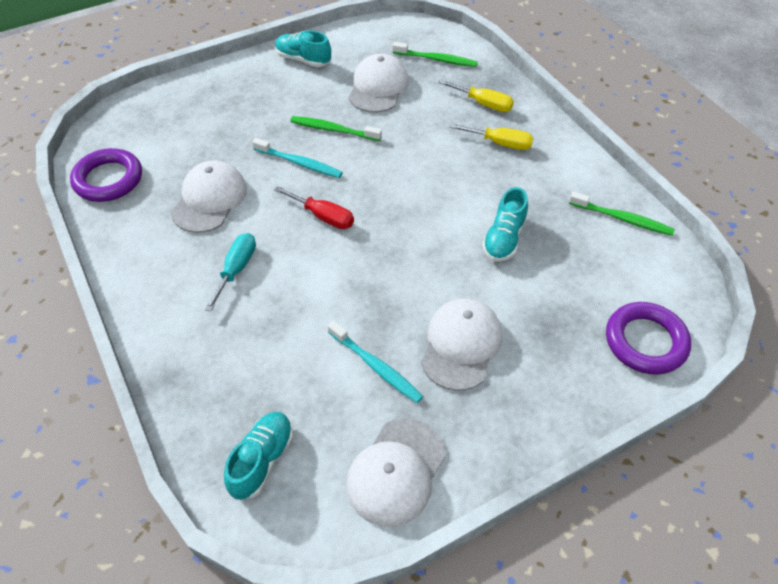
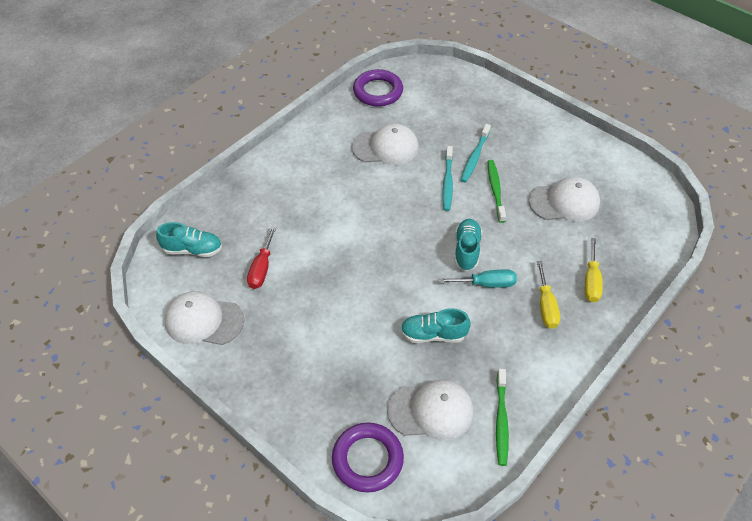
camera: 70 degrees right, 0 degrees up
turquoise screwdriver [205,233,256,312] -> turquoise screwdriver moved to [438,270,517,288]
red screwdriver [274,186,354,229] -> red screwdriver moved to [247,226,276,289]
turquoise shoe [275,30,331,67] -> turquoise shoe moved to [455,219,482,271]
turquoise toothbrush [328,321,423,403] -> turquoise toothbrush moved to [461,124,491,182]
green toothbrush [392,42,478,67] -> none
white cap [421,298,502,391] -> white cap moved to [387,380,474,440]

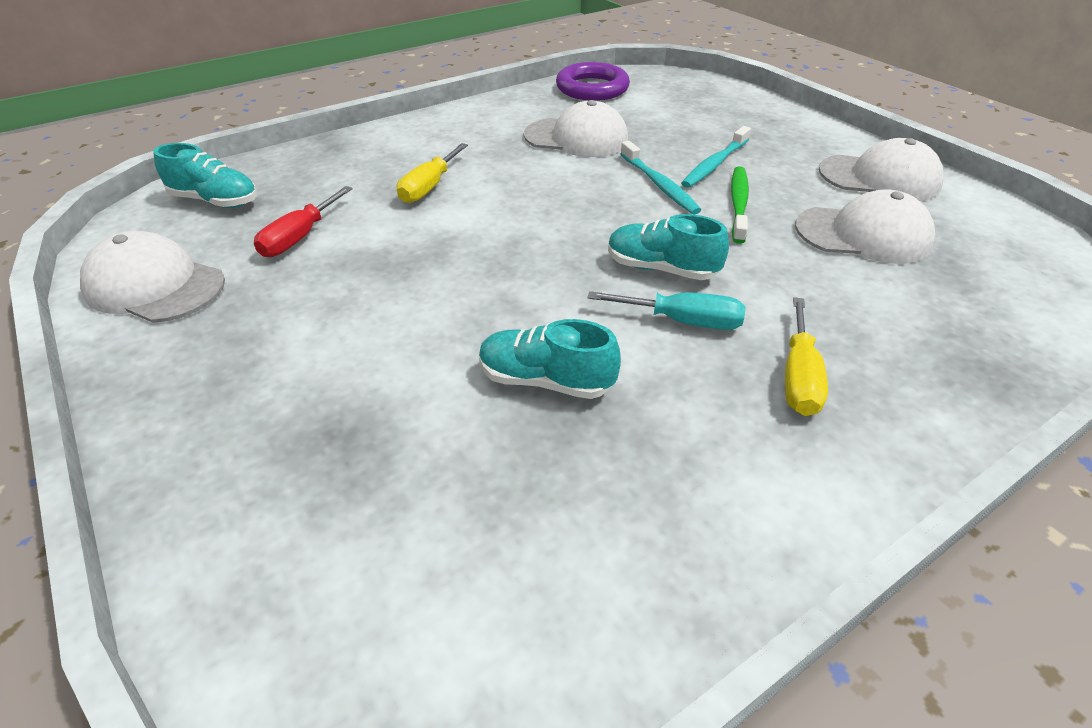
camera: 15 degrees right, 10 degrees down
purple ring [332,423,404,493] -> none
white cap [387,380,474,440] -> white cap moved to [819,138,944,201]
turquoise toothbrush [442,146,453,211] -> turquoise toothbrush turned 45 degrees counterclockwise [620,141,701,215]
turquoise shoe [455,219,482,271] -> turquoise shoe turned 90 degrees counterclockwise [608,214,729,280]
green toothbrush [496,369,509,466] -> none
yellow screwdriver [585,238,603,302] -> yellow screwdriver moved to [397,143,468,203]

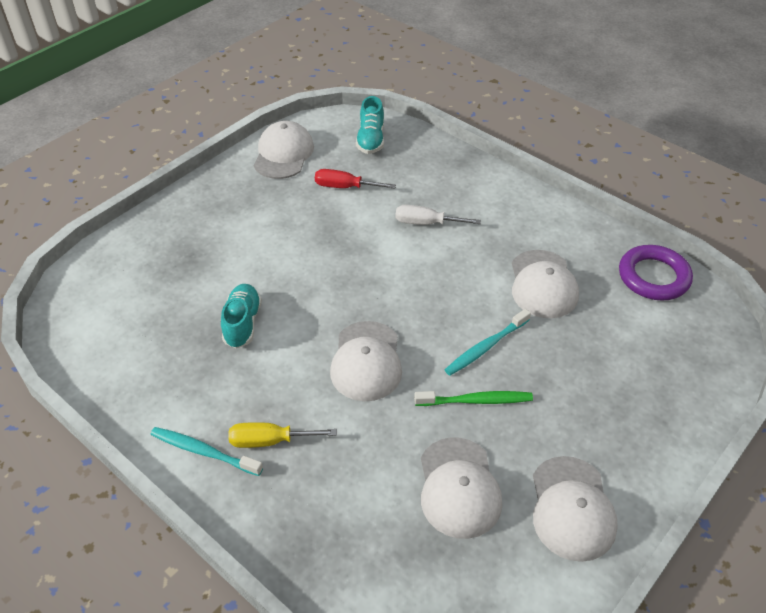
camera: 75 degrees right, 5 degrees up
yellow screwdriver [397,143,468,203] -> white screwdriver [395,205,481,225]
turquoise screwdriver [588,291,746,330] -> none
turquoise shoe [608,214,729,280] -> white cap [330,321,402,401]
turquoise toothbrush [681,126,751,188] -> turquoise toothbrush moved to [151,427,263,476]

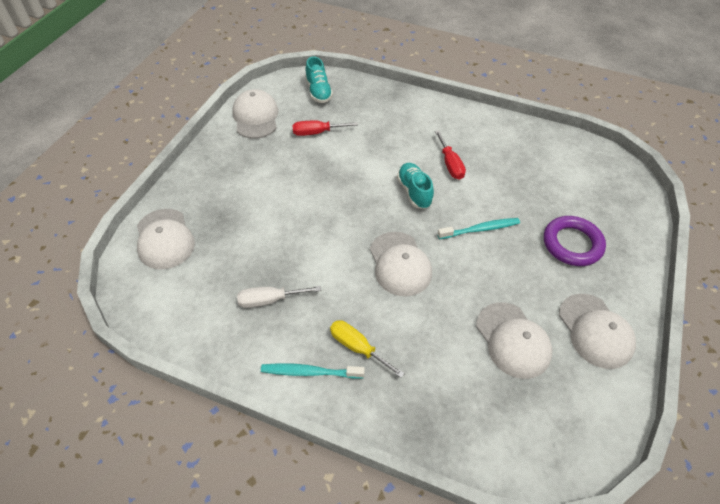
camera: 20 degrees left, 5 degrees up
turquoise shoe [221,284,262,348] -> turquoise shoe moved to [397,163,434,209]
yellow screwdriver [228,422,337,448] -> yellow screwdriver turned 60 degrees clockwise [330,320,405,378]
white screwdriver [395,205,481,225] -> white screwdriver moved to [237,286,321,308]
green toothbrush [414,391,533,406] -> none
turquoise toothbrush [445,309,531,375] -> turquoise toothbrush turned 135 degrees counterclockwise [437,218,520,239]
white cap [512,250,579,318] -> white cap moved to [137,209,195,269]
purple ring [619,245,693,301] -> purple ring moved to [544,216,606,266]
none -> red screwdriver [435,130,466,180]

